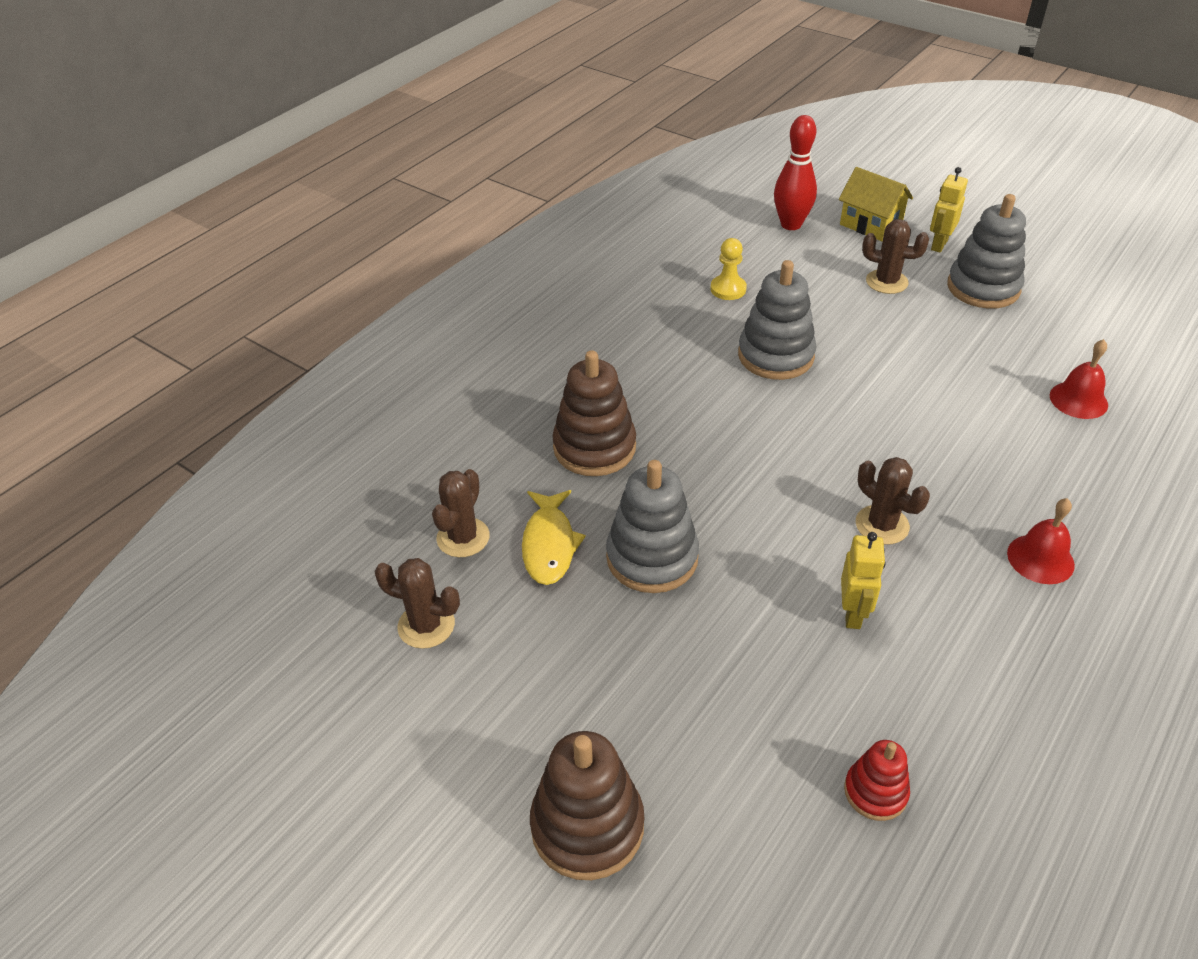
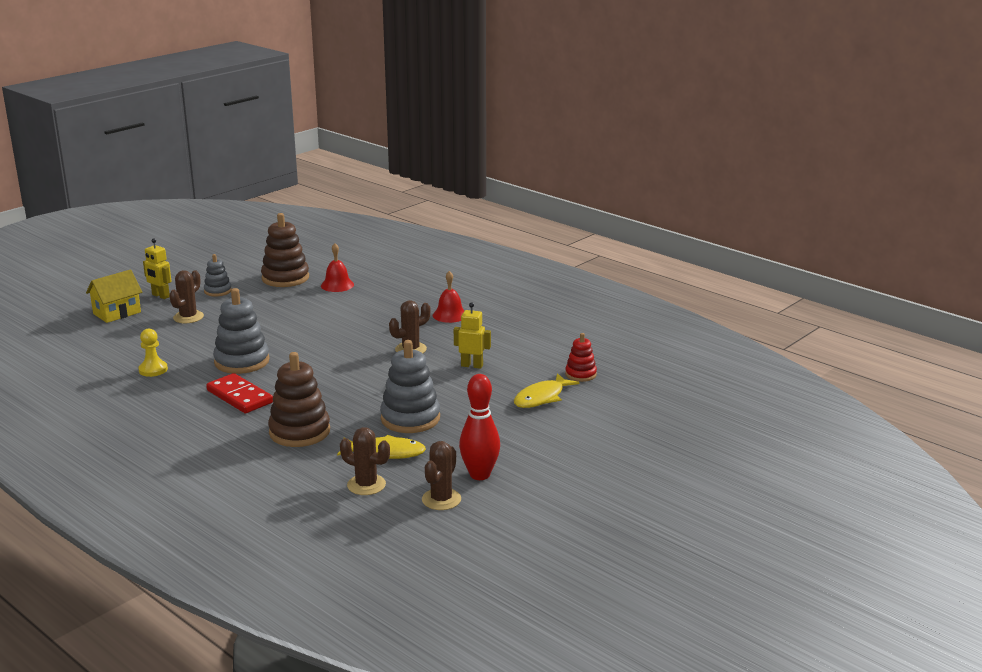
camera: 85 degrees left, 20 degrees down
brown stacking toy [530,731,644,880] -> brown stacking toy moved to [261,213,309,287]
red bowling pin [774,115,817,230] -> red bowling pin moved to [459,374,500,480]
grey stacking toy [947,194,1026,309] -> grey stacking toy [204,254,232,297], size x0.56
none -> red domino [206,373,273,413]
none -> yellow fish [514,373,579,408]

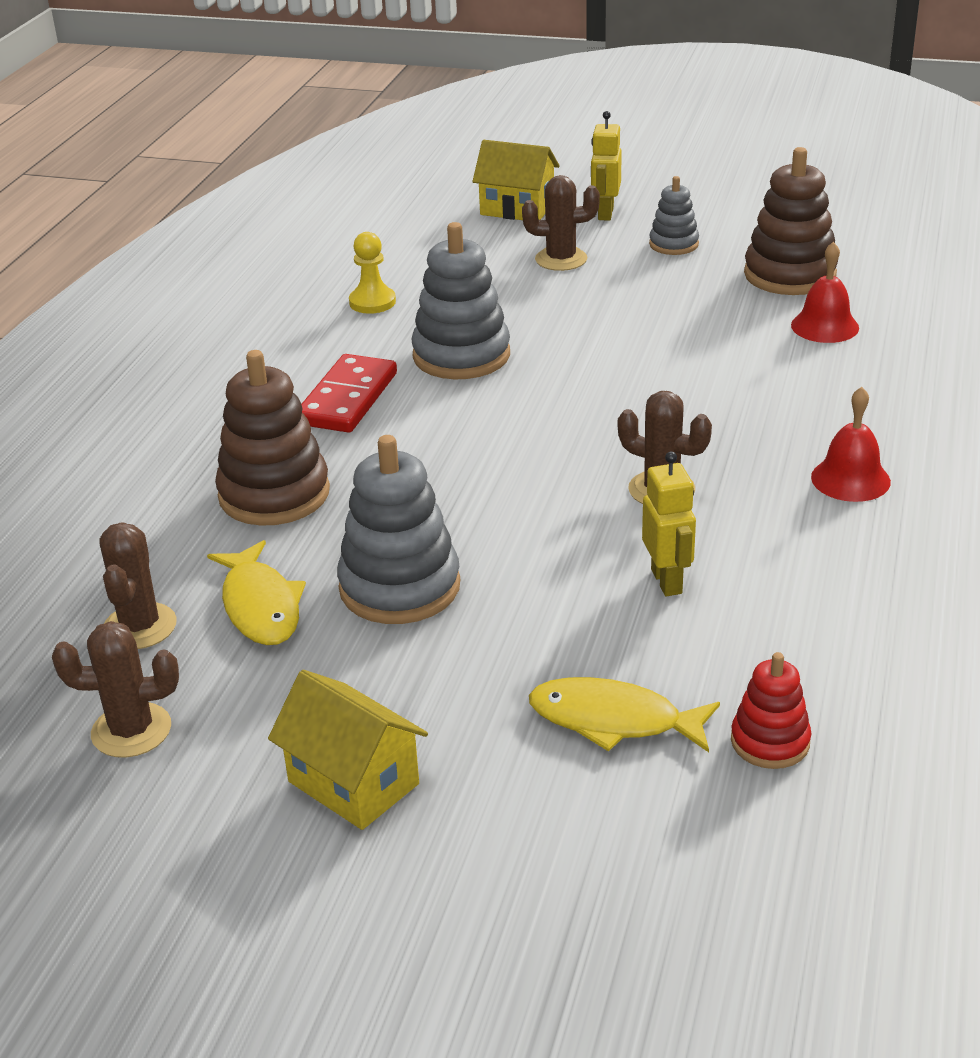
camera: 65 degrees right, 10 degrees up
red bowling pin [459,374,500,480] -> none
none -> yellow house [268,670,428,830]

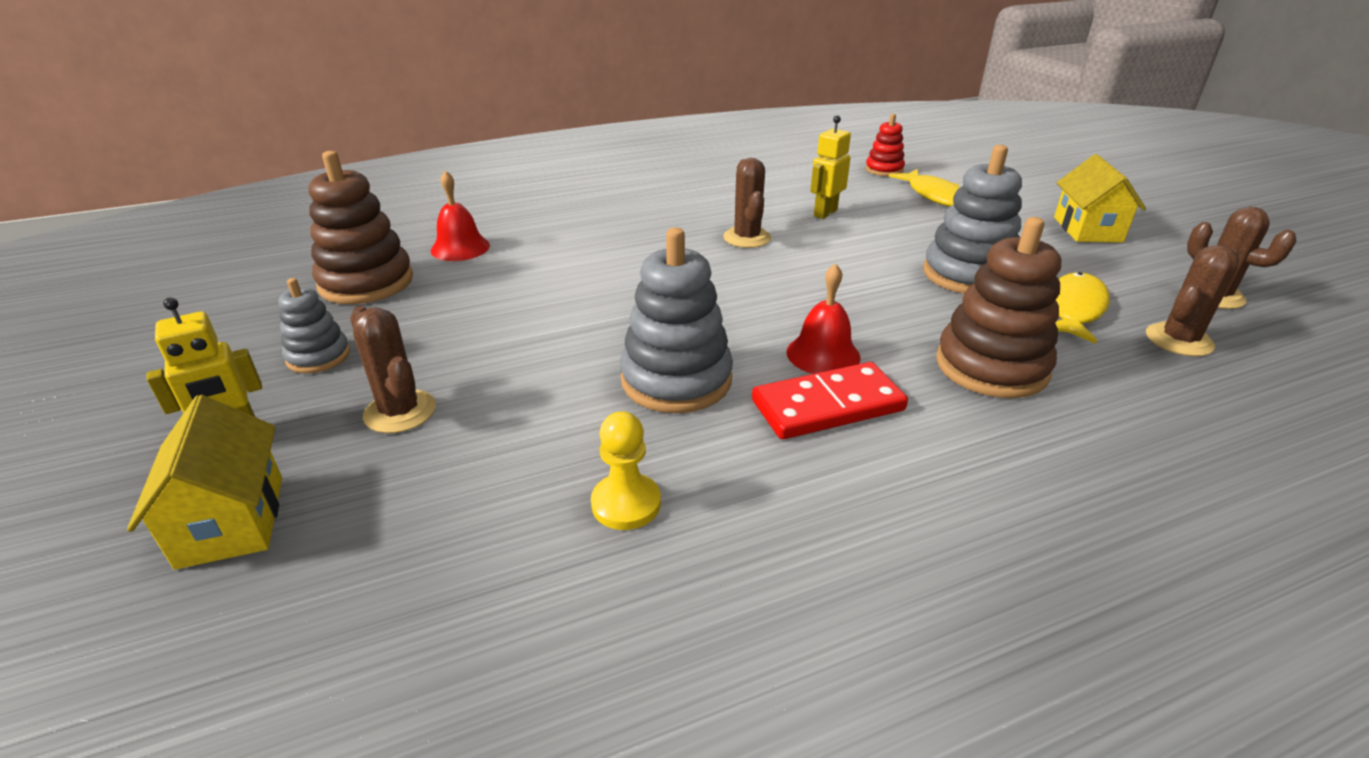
camera: 130 degrees left, 0 degrees up
red bell [811,387,891,502] -> red bell moved to [787,263,861,374]

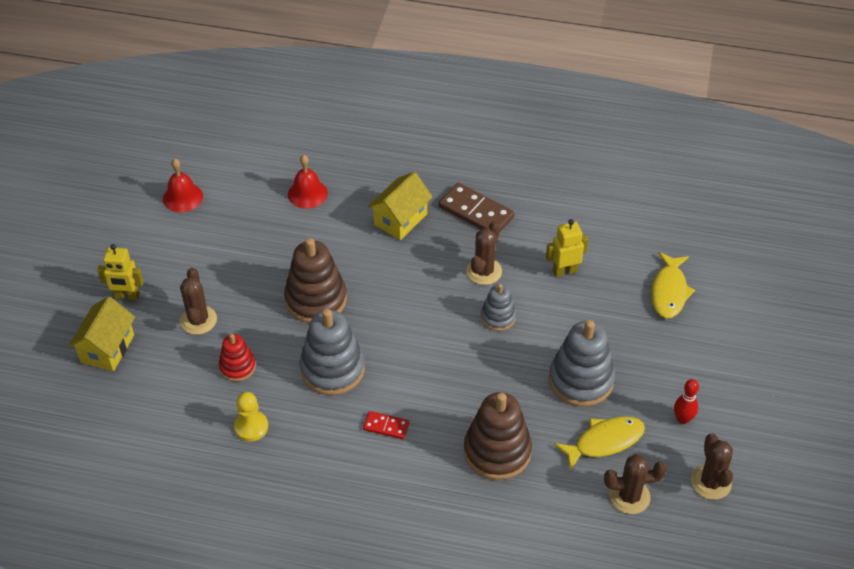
camera: 35 degrees right, 15 degrees up
grey stacking toy [279,278,350,373] -> grey stacking toy moved to [481,284,516,331]
brown stacking toy [308,151,413,304] -> brown stacking toy moved to [284,238,347,323]
red domino [752,362,908,439] -> red domino [363,411,409,439], size x0.54
red bell [787,263,861,374] -> red bell moved to [163,159,203,213]
red stacking toy [865,114,905,176] -> red stacking toy moved to [219,334,256,382]
yellow house [1054,154,1146,243] -> yellow house moved to [368,172,432,240]
none -> brown domino [439,183,514,233]
none -> red bowling pin [674,379,699,424]

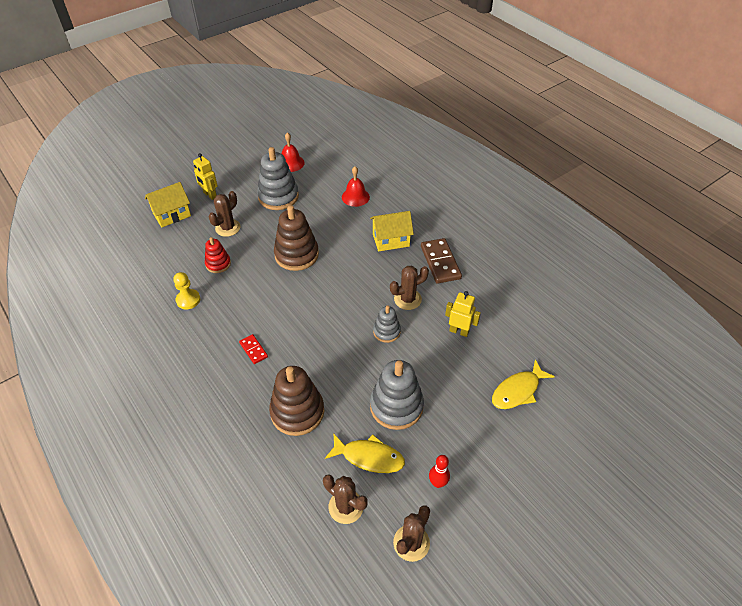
camera: 40 degrees right, 0 degrees up
grey stacking toy [299,309,365,395] -> grey stacking toy moved to [257,147,299,210]

